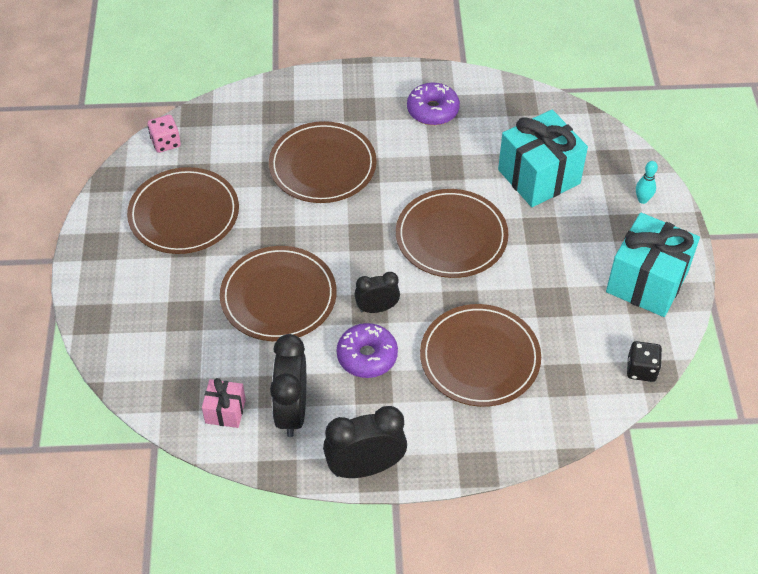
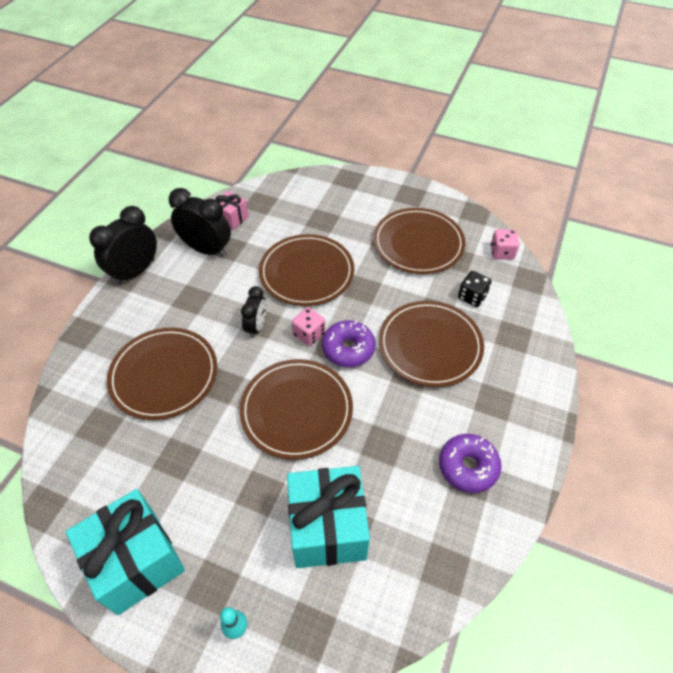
camera: 115 degrees right, 0 degrees up
black clock [323,406,407,478] -> black clock turned 150 degrees counterclockwise [89,206,157,285]
purple donut [337,323,398,378] -> purple donut moved to [322,320,375,367]
black dice [627,341,662,382] -> black dice moved to [458,271,492,307]
none -> pink dice [292,307,325,346]

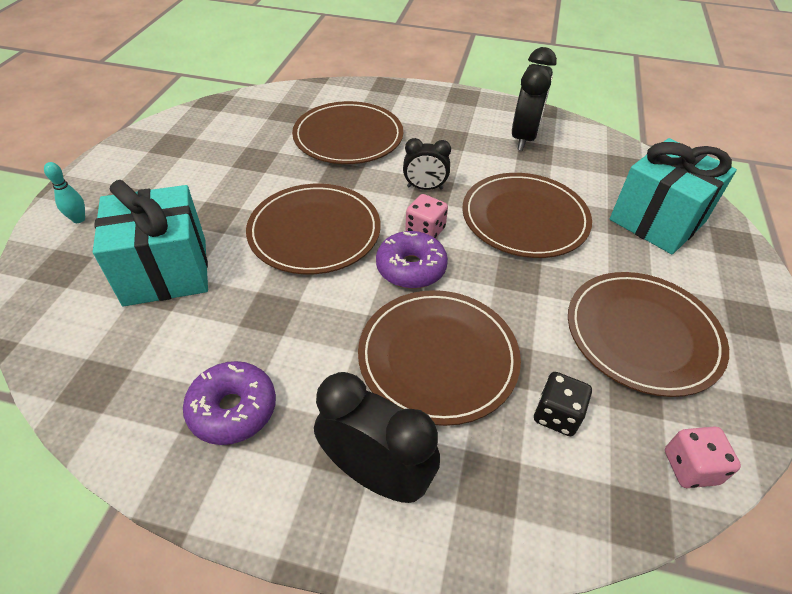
camera: 80 degrees right, 5 degrees down
turquoise gift [66,489,185,615] -> turquoise gift moved to [610,138,737,254]
black clock [89,206,157,285] -> black clock moved to [314,372,440,503]
pink gift [216,191,249,230] -> none

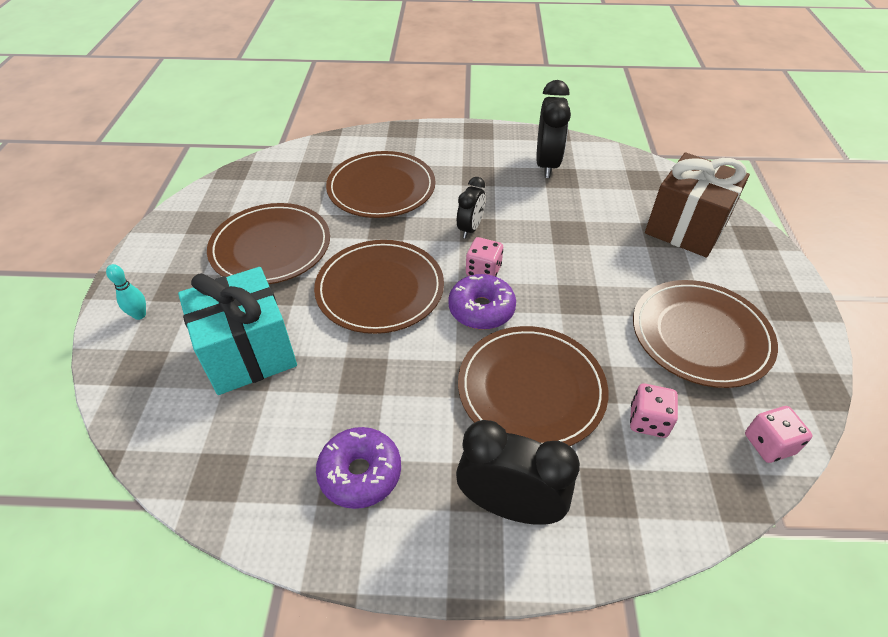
camera: 10 degrees left, 0 degrees up
black clock [403,138,451,190] -> black clock turned 60 degrees counterclockwise [457,177,485,238]
brown plate [462,173,592,258] -> brown plate moved to [207,203,330,284]
black dice [534,372,592,436] -> pink dice [630,383,678,438]
turquoise gift [610,138,737,254] -> brown gift [645,152,750,257]

